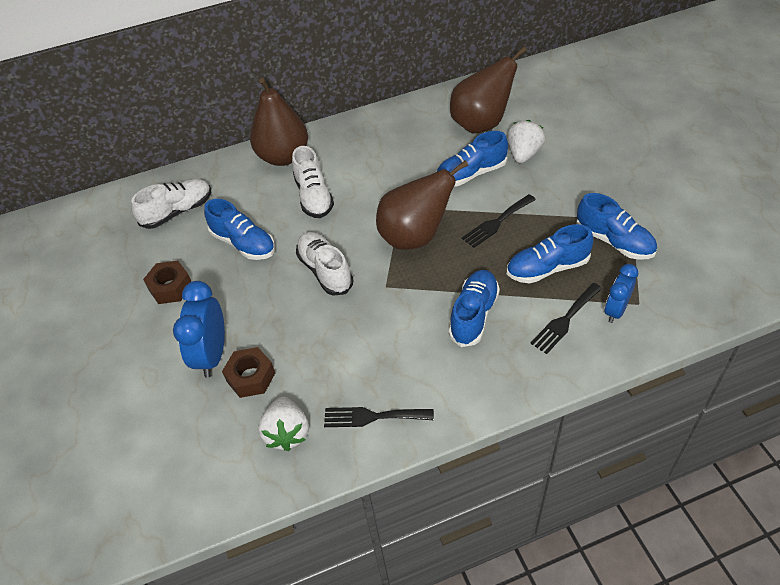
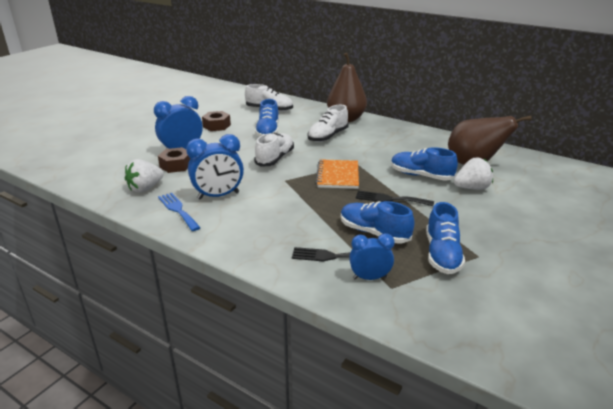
camera: 50 degrees right, 20 degrees down
black fork [324,407,434,427] -> blue fork [158,193,201,231]
brown pear [376,160,468,250] -> orange notebook [316,159,359,189]
blue shoe [449,270,500,347] -> none
none -> blue clock [186,134,244,200]

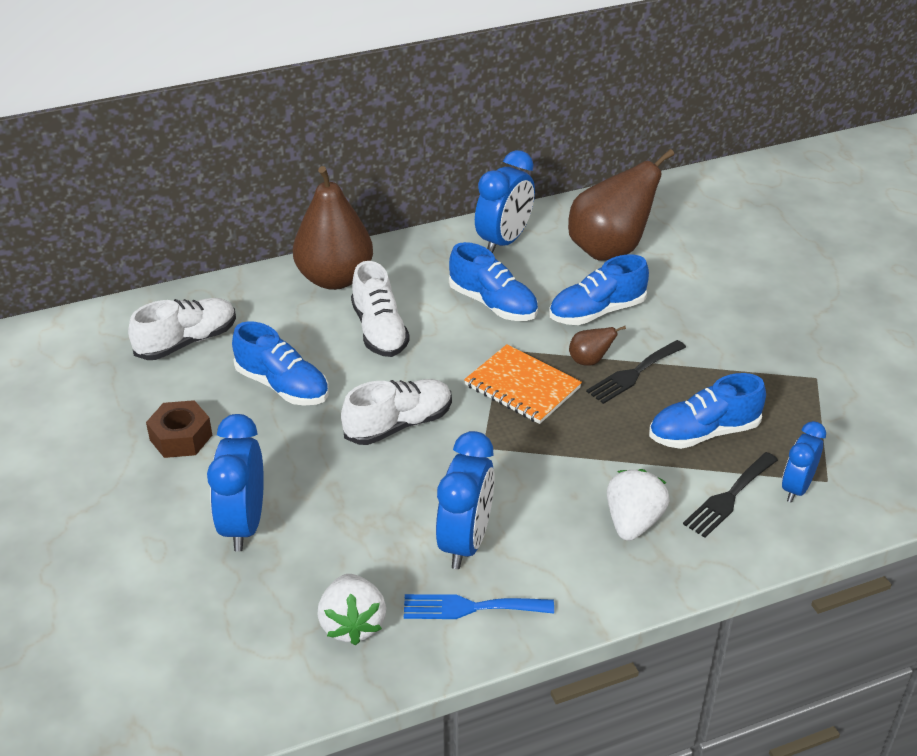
camera: 55 degrees left, 10 degrees up
brown nut [158,147,190,173] -> none
white shoe [254,133,294,167] -> white shoe turned 90 degrees clockwise [341,379,452,445]
blue shoe [426,202,465,274] -> blue shoe moved to [449,242,538,321]
white strawberry [454,158,493,190] -> white strawberry moved to [607,469,670,541]
none -> blue clock [475,150,535,253]
none -> brown pear [569,326,626,366]

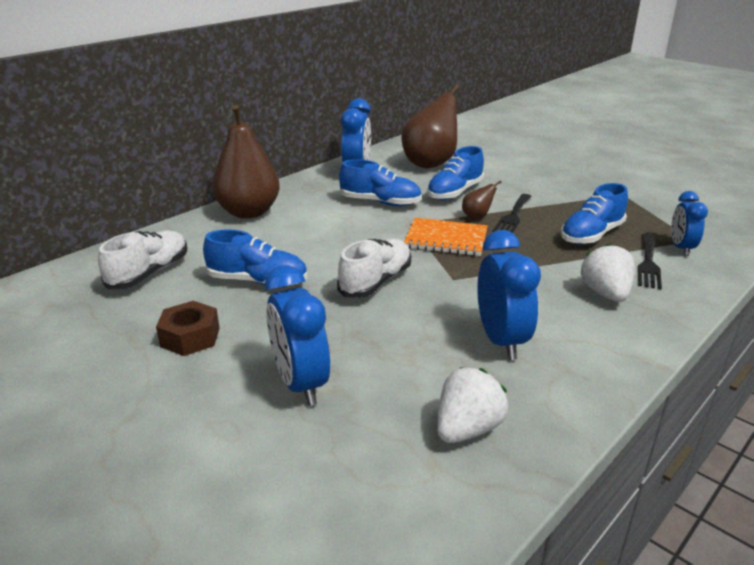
camera: 25 degrees left, 10 degrees down
white strawberry [318,574,386,645] -> white strawberry turned 105 degrees counterclockwise [437,367,508,443]
white shoe [351,261,410,357] -> none
blue fork [404,594,554,619] -> none

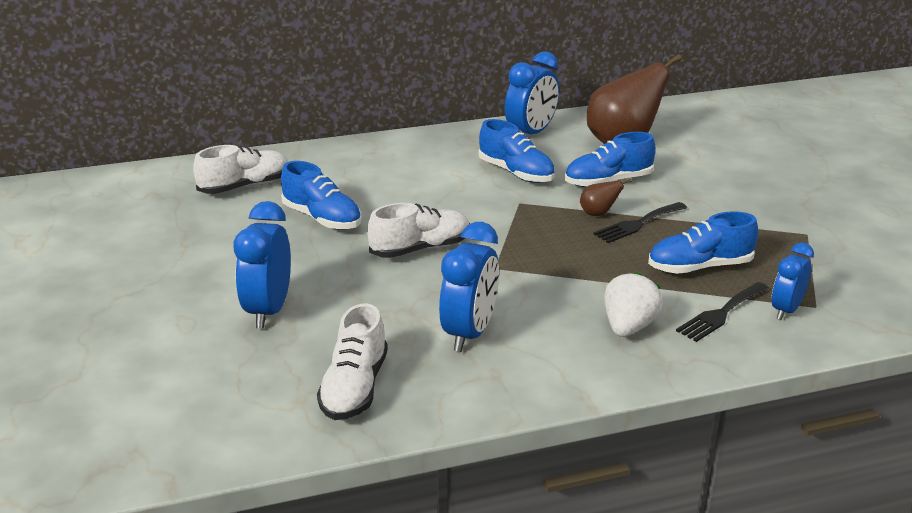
camera: 30 degrees right, 0 degrees up
brown nut [156,301,220,356] -> none
brown pear [212,105,280,219] -> none
orange notebook [404,218,488,256] -> none
white strawberry [437,367,508,443] -> white shoe [317,303,388,420]

